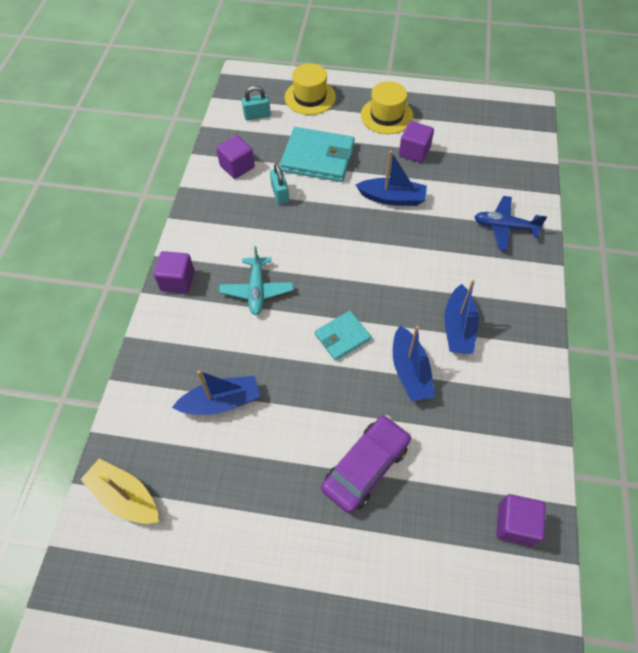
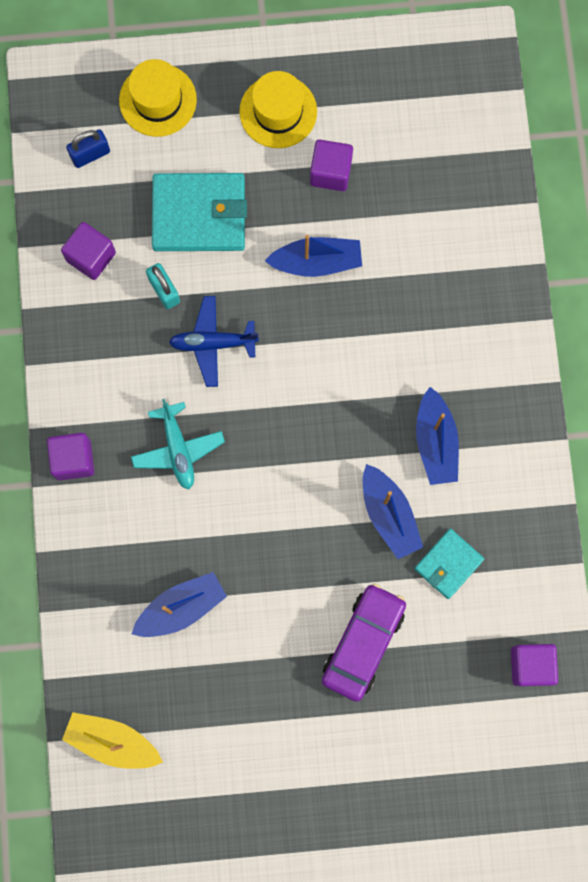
camera: 15 degrees left, 20 degrees up
turquoise padlock [242,86,271,120] -> blue padlock [66,129,110,168]
turquoise wallet [315,311,371,361] -> turquoise wallet moved to [414,529,484,599]
blue plane [474,196,547,251] -> blue plane moved to [169,296,259,387]

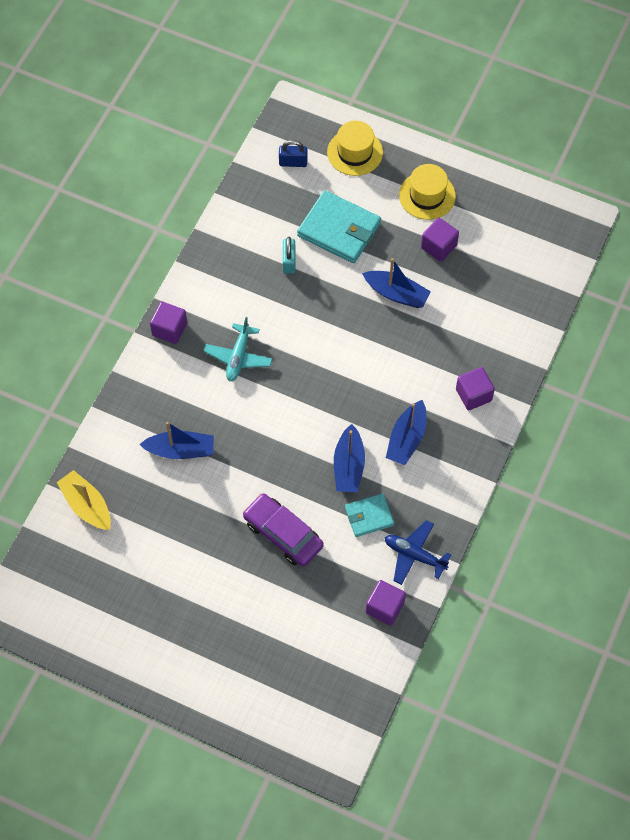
camera: 30 degrees right, 15 degrees down
purple cube [61,222,116,280] -> purple cube moved to [456,367,495,410]
blue plane [169,296,259,387] -> blue plane moved to [385,520,452,585]
purple car [322,583,406,702] -> purple car turned 105 degrees counterclockwise [243,493,324,567]

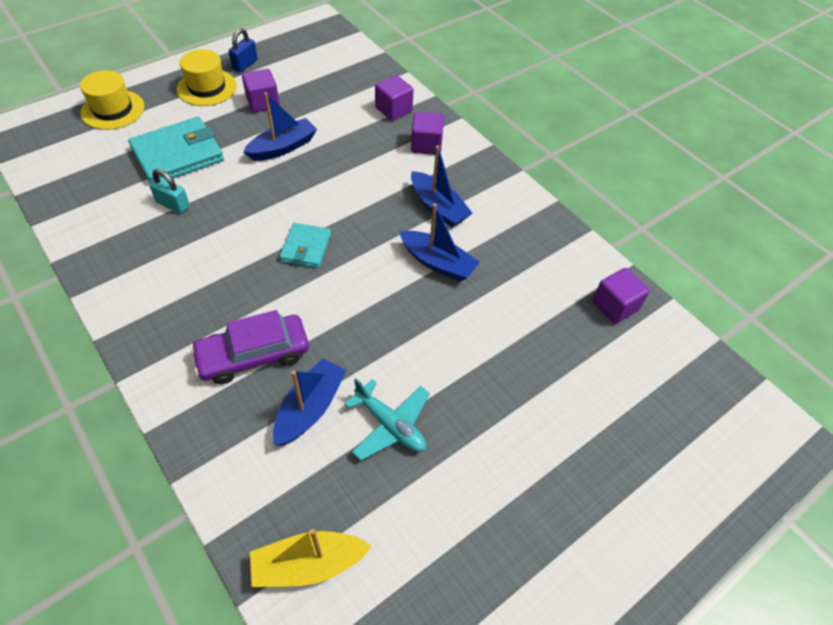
camera: 65 degrees left, 10 degrees down
purple cube [150,302,187,344] -> purple cube moved to [375,75,413,121]
turquoise plane [204,317,273,381] -> turquoise plane moved to [344,378,430,461]
purple car [243,493,324,567] -> purple car moved to [190,310,309,384]
blue padlock [279,140,307,167] -> blue padlock moved to [228,28,258,72]
turquoise wallet [345,493,394,537] -> turquoise wallet moved to [279,223,331,268]
blue plane [385,520,452,585] -> none

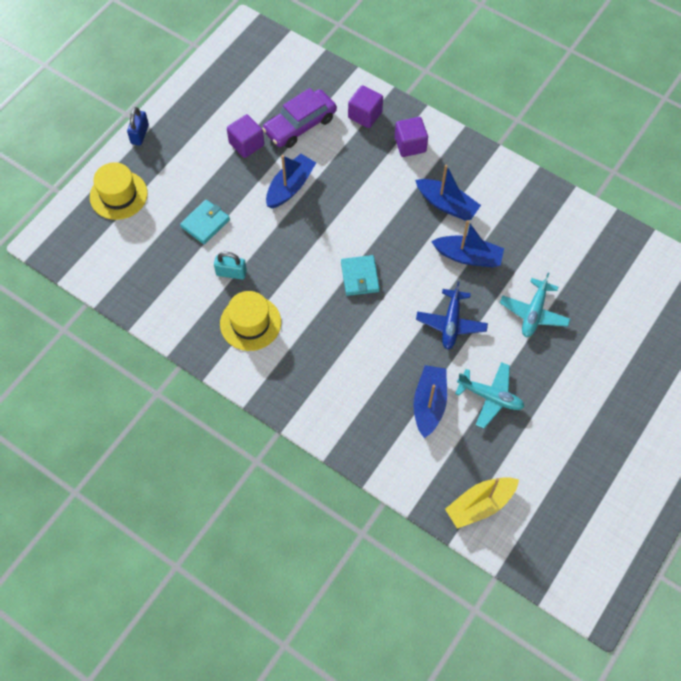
camera: 15 degrees left, 10 degrees up
turquoise wallet [128,117,224,182] -> turquoise wallet [180,200,230,245], size x0.57
yellow hat [177,49,237,106] -> yellow hat moved to [220,291,281,351]
purple car [190,310,309,384] -> purple car moved to [262,88,337,148]
blue padlock [228,28,258,72] -> blue padlock moved to [127,107,149,146]
purple cube [592,268,650,324] -> none
none -> blue plane [416,281,488,350]
none -> turquoise plane [500,273,570,337]

